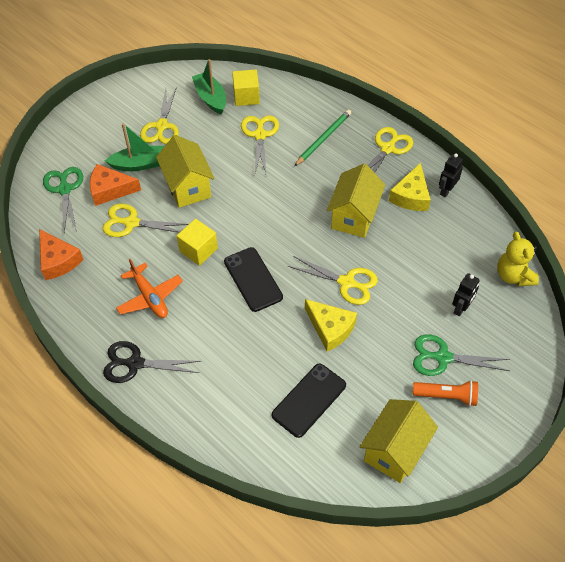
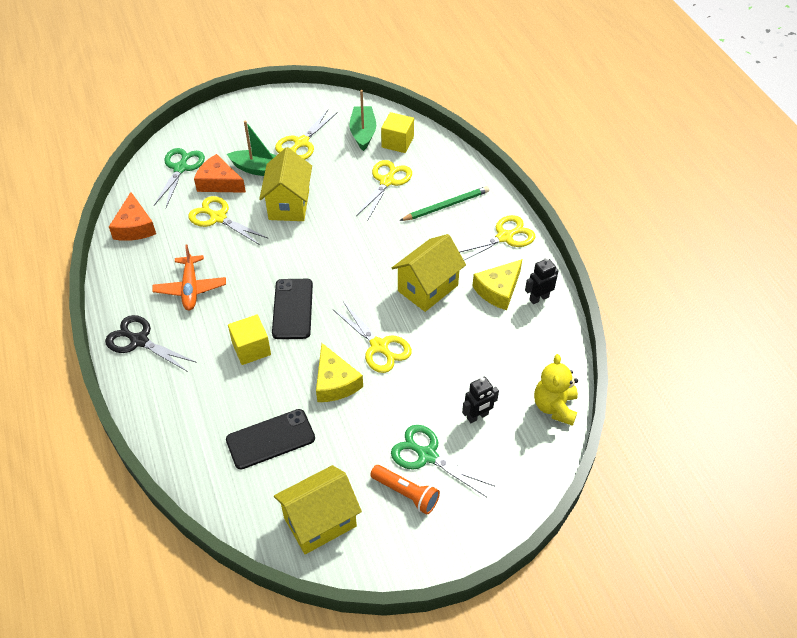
camera: 25 degrees right, 5 degrees down
yellow cube [177,219,218,266] -> yellow cube moved to [228,315,271,365]

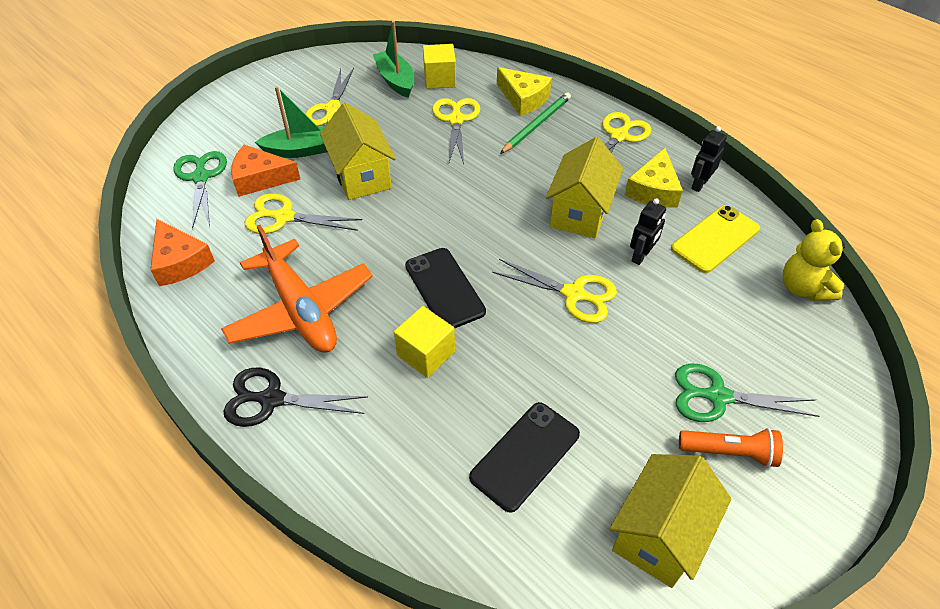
camera: 25 degrees left, 0 degrees up
orange plane [152,245,226,310] -> orange plane [221,225,373,353], size x1.56
yellow cheese [316,343,363,402] -> yellow cheese moved to [497,67,552,116]
black robot [462,377,499,423] -> black robot moved to [630,198,666,265]
none -> yellow phone [671,205,760,273]

